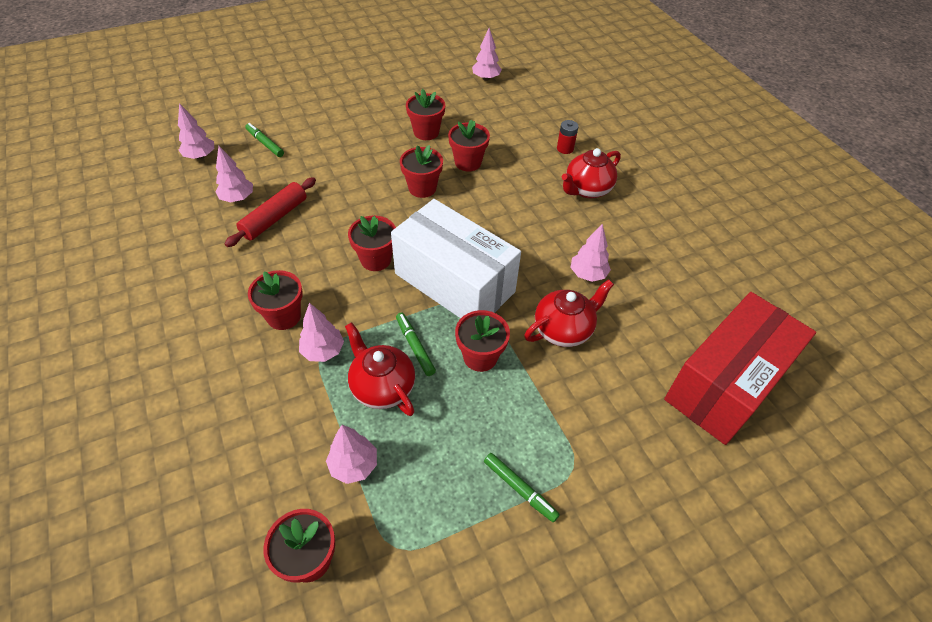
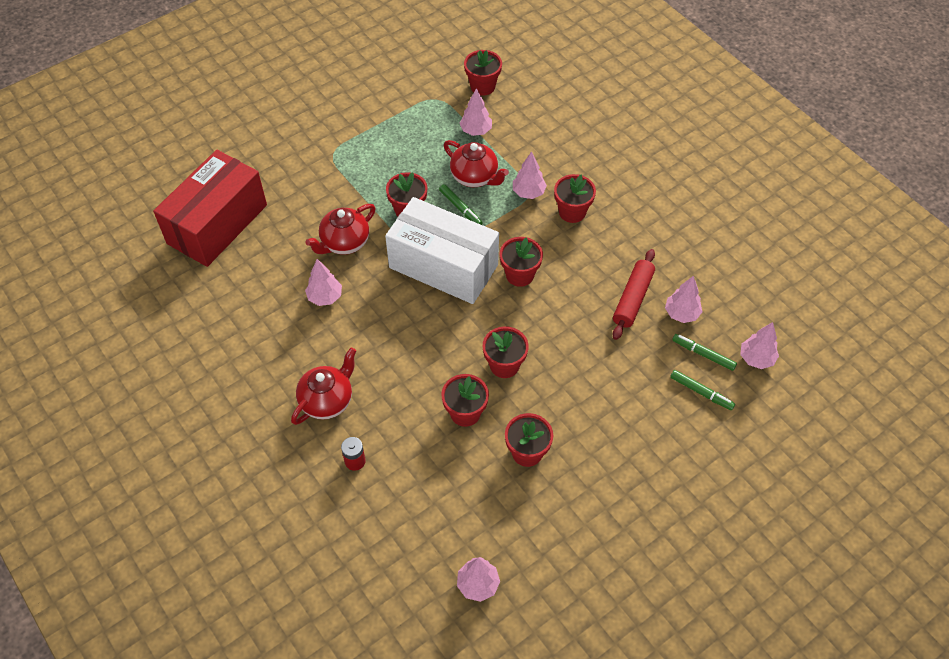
camera: 170 degrees right, 5 degrees up
green marker [484,453,560,522] -> green marker moved to [672,334,737,371]

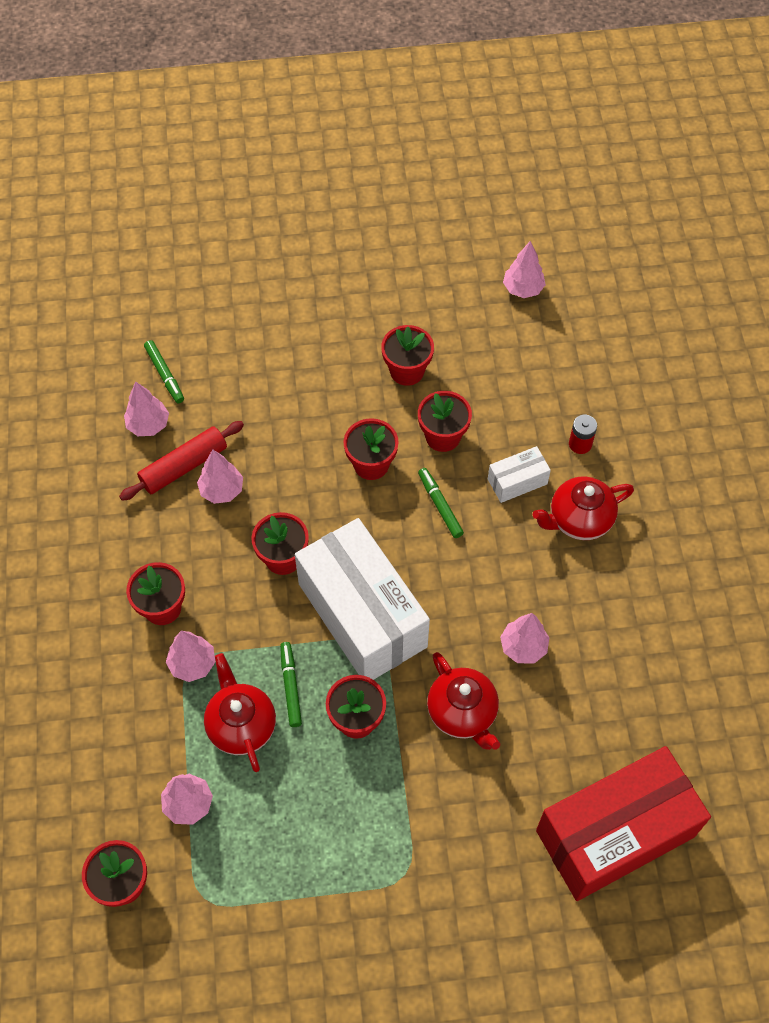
camera: 150 degrees left, 5 degrees up
red teapot [305,204,376,255] -> red teapot turned 75 degrees clockwise [427,652,500,750]
green marker [670,370,735,410] -> green marker moved to [418,468,464,538]
pink tree [740,322,779,369] -> pink tree moved to [197,450,243,504]
none -> white box [488,446,551,503]

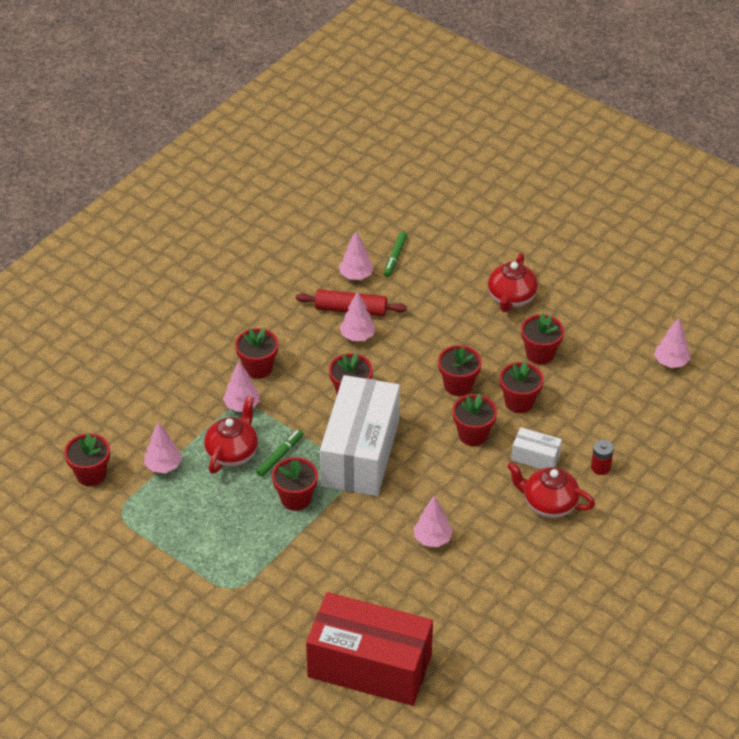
camera: 45 degrees right, 15 degrees down
green marker [418,468,464,538] -> red flower pot [452,394,497,446]
red teapot [427,652,500,750] -> red teapot moved to [488,253,538,312]

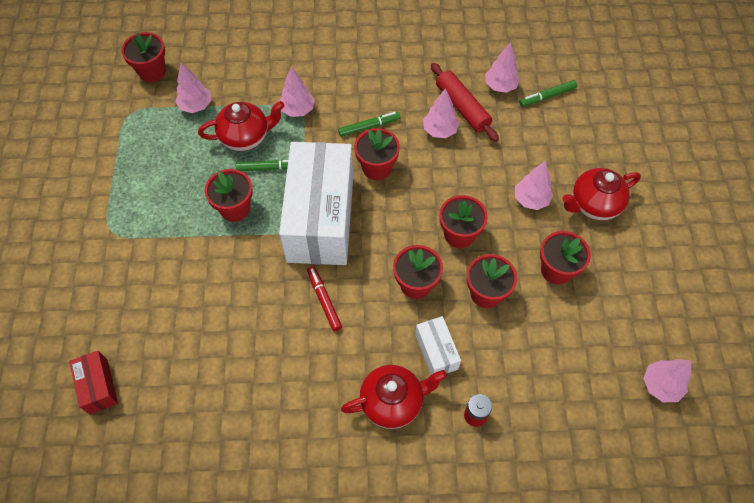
camera: 50 degrees right, 15 degrees up
red flower pot [235,328,278,379] -> none
red box [306,592,433,706] -> red box [69,351,118,414], size x0.43
white box [320,375,400,496] -> white box turned 60 degrees counterclockwise [279,142,353,265]
pink tree [414,495,453,547] -> pink tree moved to [515,161,553,210]
red teapot [507,462,595,518] -> red teapot turned 90 degrees clockwise [341,365,447,429]
none -> red marker [307,266,342,331]
none -> green marker [338,112,401,137]

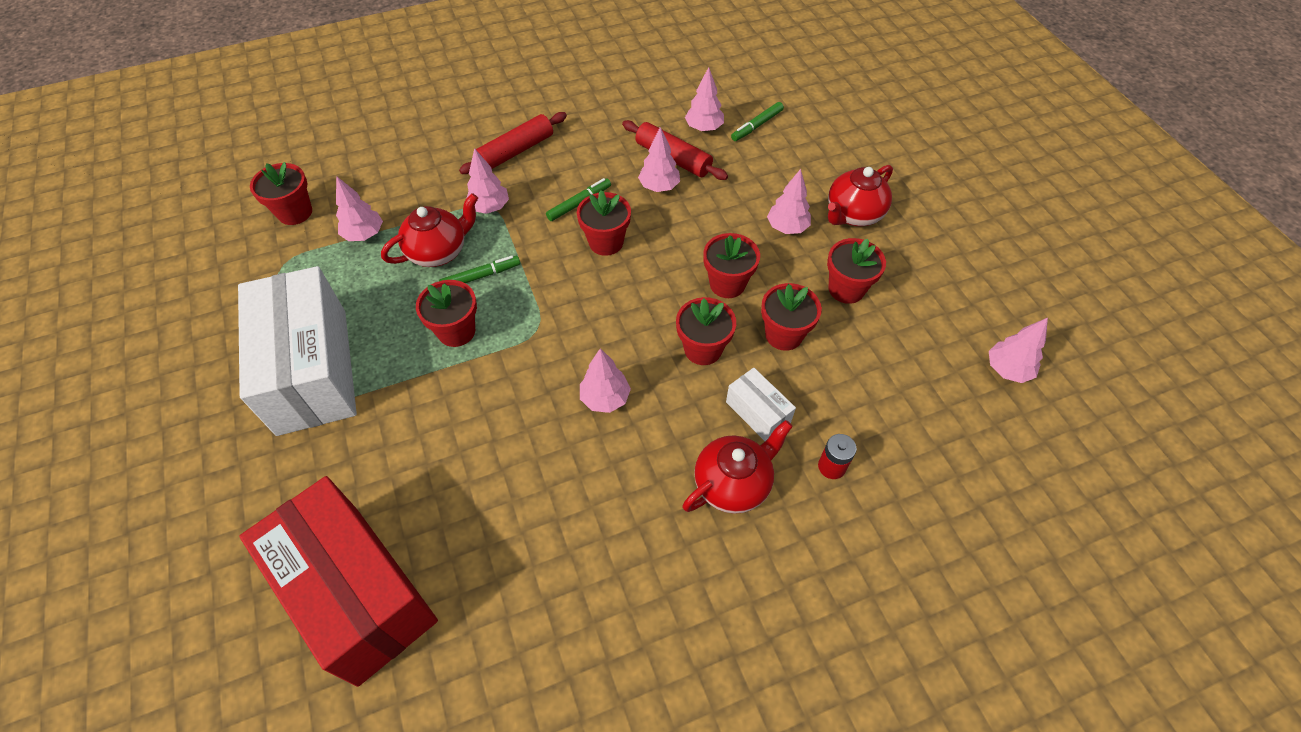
camera: 20 degrees left, 5 degrees down
red box [69,351,118,414] -> red box [239,476,438,687], size x2.32
white box [279,142,353,265] -> white box moved to [238,266,357,436]
red marker [307,266,342,331] -> pink tree [580,348,631,413]
none -> red rolling pin [459,112,567,174]

